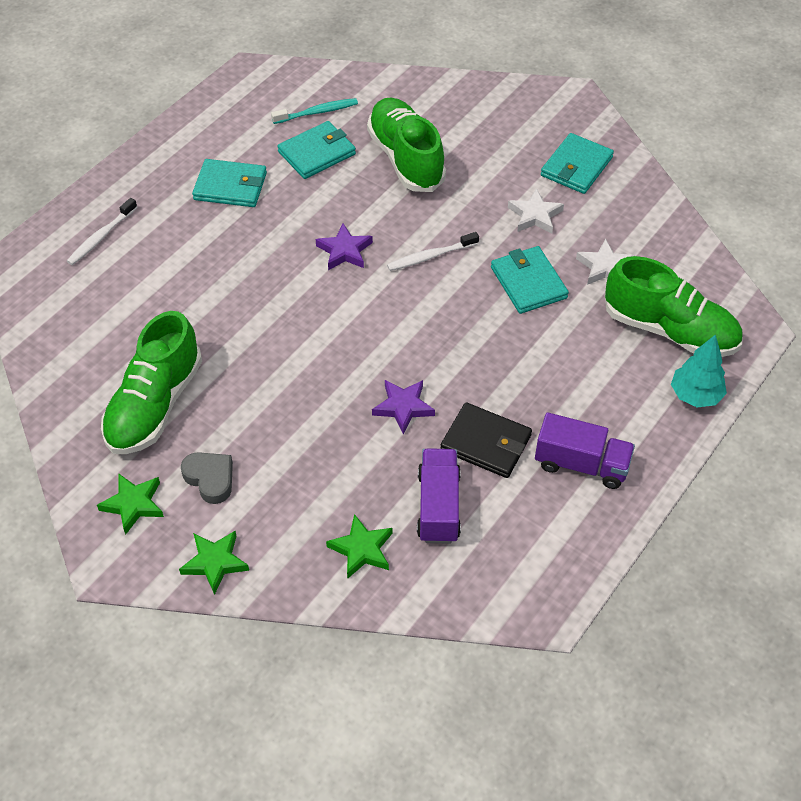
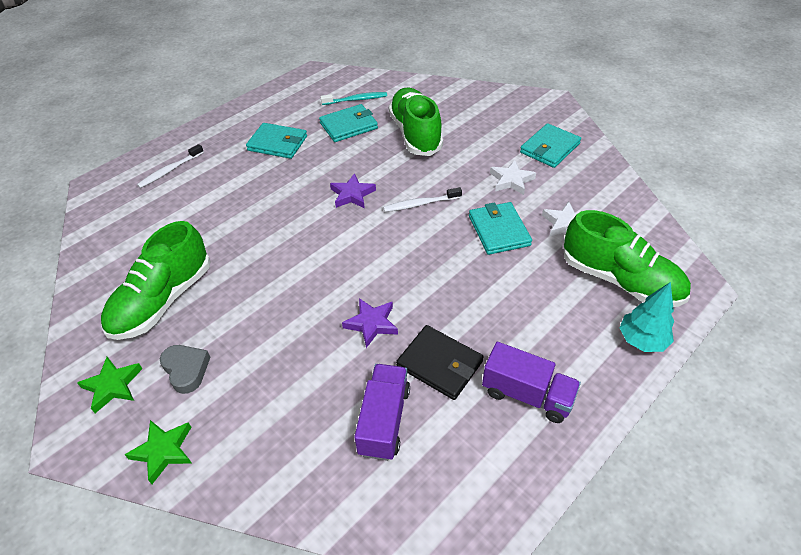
camera: 10 degrees right, 5 degrees down
green star [326,514,393,579] -> none

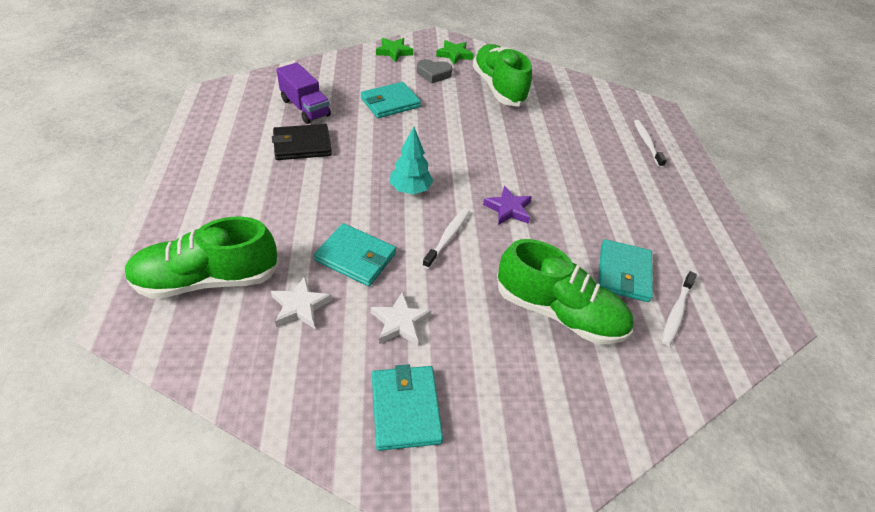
camera: 125 degrees right, 0 degrees up
turquoise wallet [246,123,307,159] -> turquoise wallet moved to [361,82,421,118]
turquoise toothbrush [320,92,387,105] -> white toothbrush [662,271,697,346]
purple star [342,298,398,348] -> none
purple truck [482,342,581,423] -> none
turquoise tree [619,282,674,352] -> turquoise tree moved to [390,127,433,194]

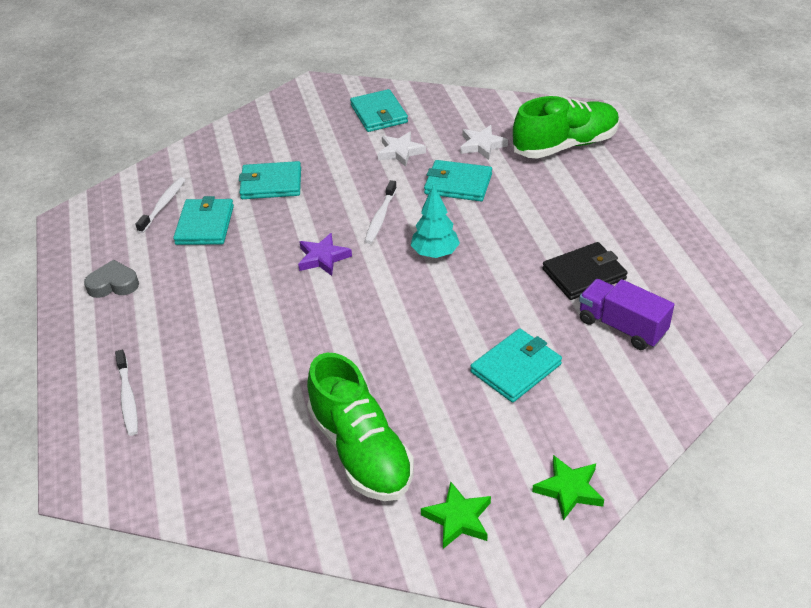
camera: 175 degrees right, 5 degrees down
grey heart [417,59,452,83] -> grey heart moved to [84,260,139,298]
green shoe [497,239,633,344] -> turquoise wallet [239,161,301,199]

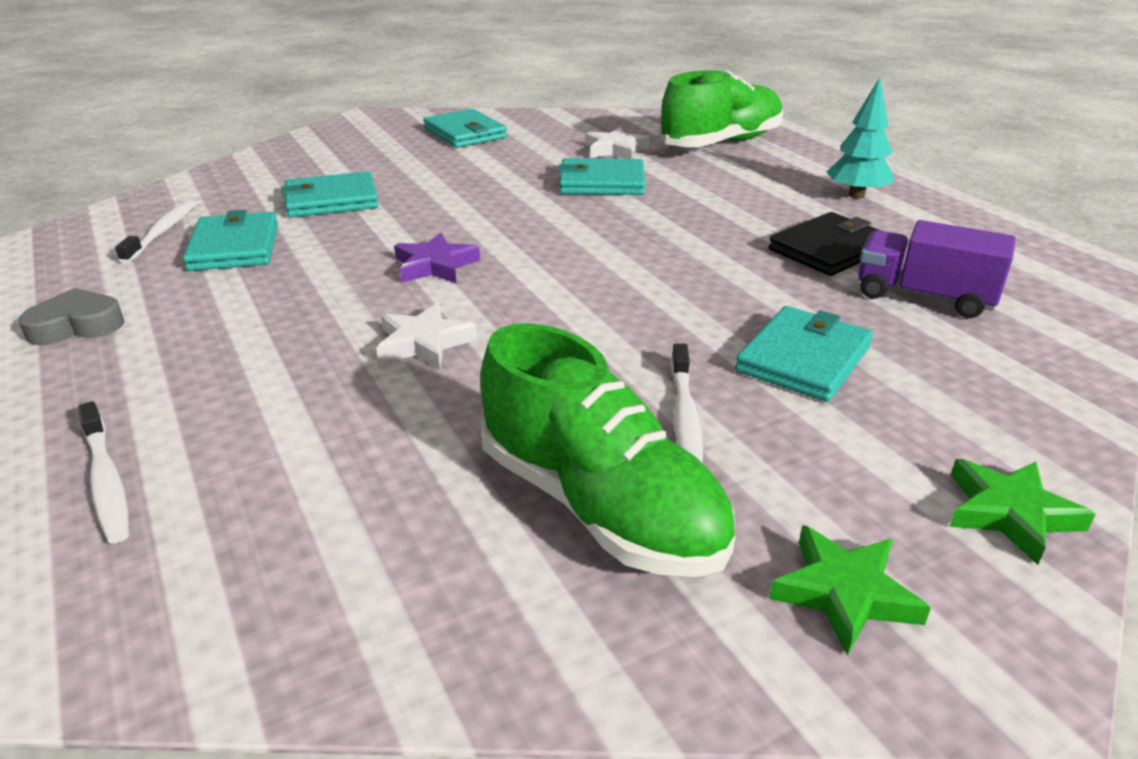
camera: 15 degrees left, 10 degrees down
white toothbrush [365,180,397,244] -> white toothbrush moved to [671,343,703,464]
white star [378,132,426,167] -> white star moved to [376,302,477,370]
turquoise tree [411,184,460,258] -> turquoise tree moved to [827,78,894,199]

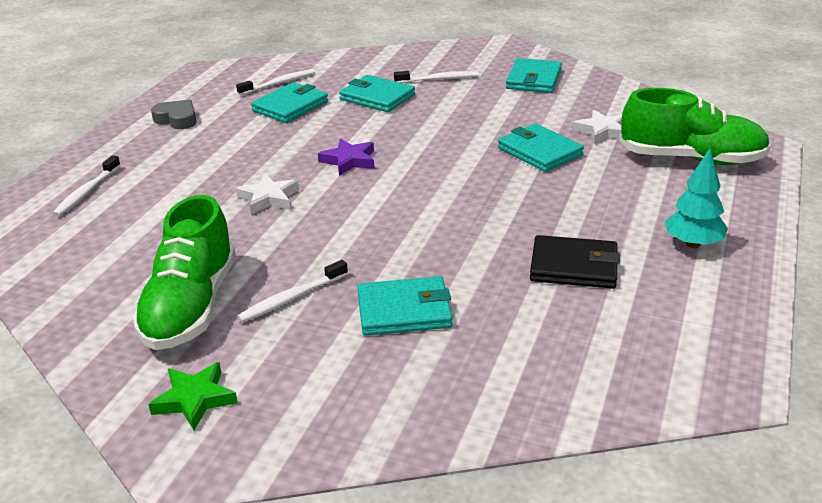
camera: 50 degrees right, 0 degrees up
purple truck [858,220,1016,318] -> none
green star [949,459,1096,565] -> none
none -> white toothbrush [394,71,479,83]

